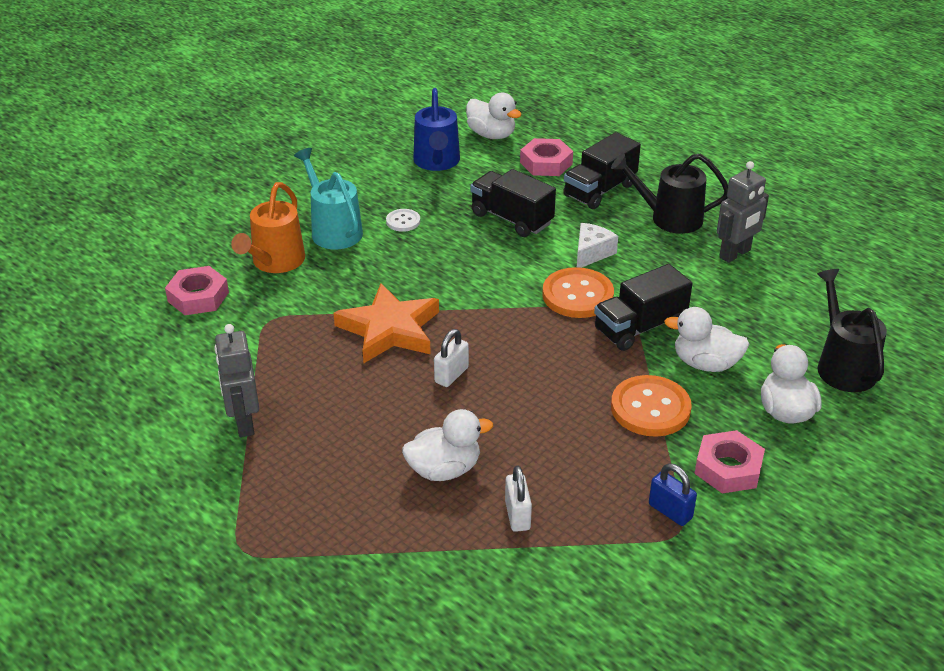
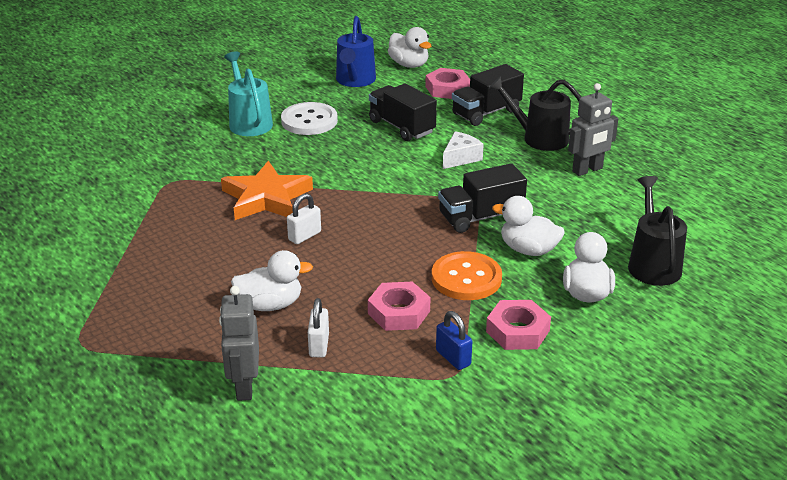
camera: 10 degrees right, 5 degrees down
pink nut [165,266,229,315] -> pink nut moved to [368,282,431,331]
grey robot [214,324,259,437] -> grey robot moved to [219,286,259,401]
orange watering can [231,182,305,273] -> none
white button [386,209,420,232] -> white button [281,102,338,135], size x1.92
orange button [542,267,614,318] -> none

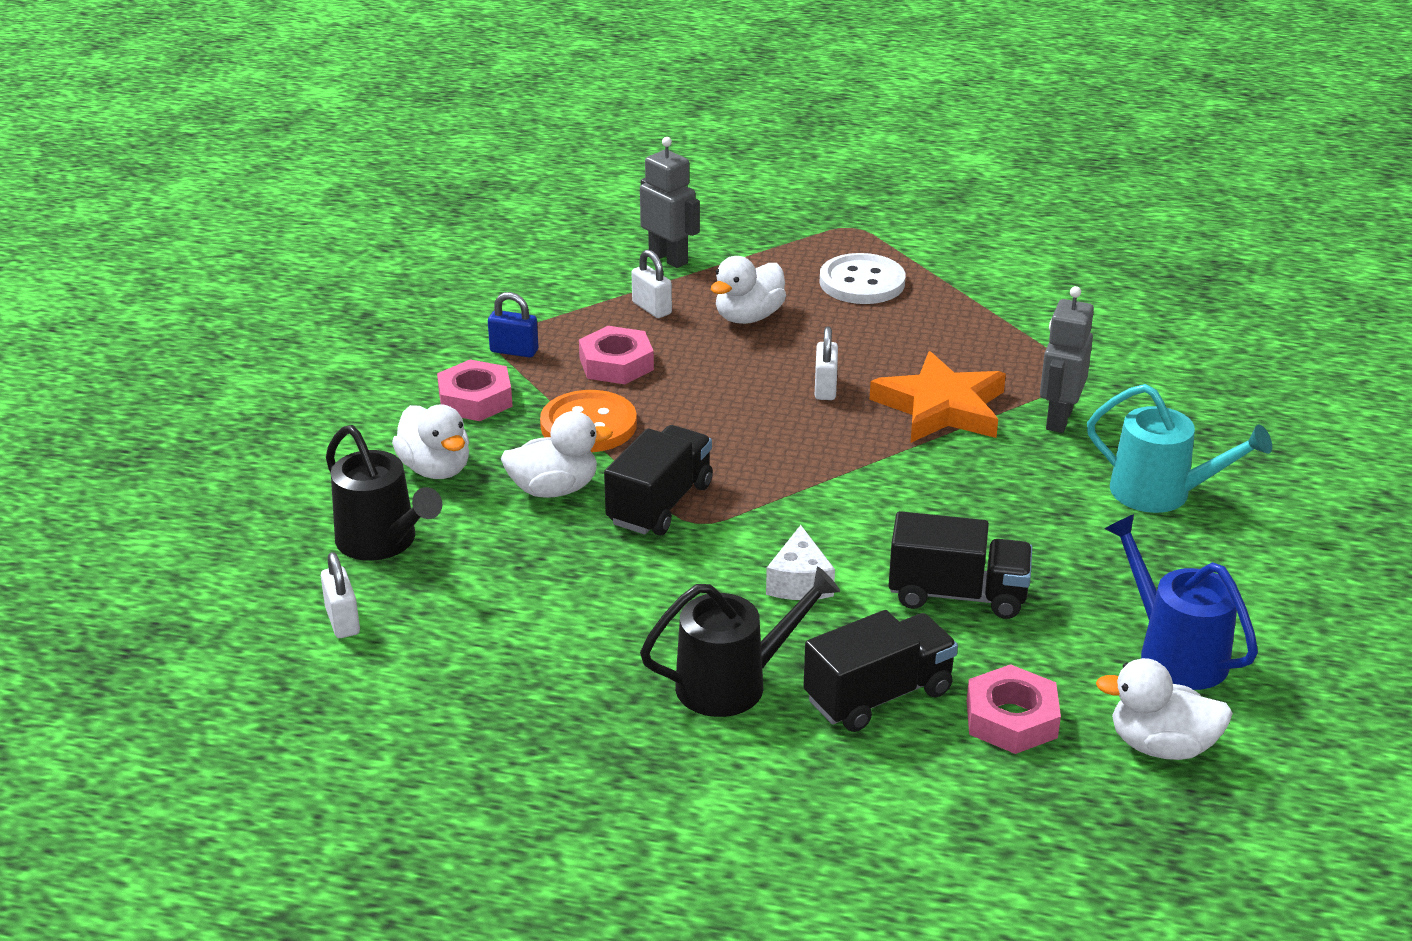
camera: 140 degrees right, 0 degrees up
white button [281,102,338,135] -> white button moved to [819,253,905,304]
black truck [452,64,524,126] -> black truck turned 45 degrees clockwise [803,610,958,732]
grey robot [568,83,618,176] -> grey robot moved to [1040,286,1094,433]
none -> white padlock [321,552,360,638]

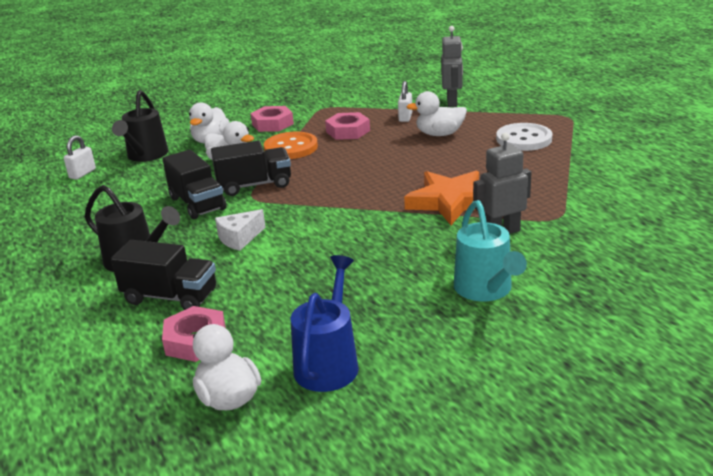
camera: 50 degrees right, 5 degrees down
blue padlock [488,292,538,358] -> none
white padlock [815,326,838,400] -> none
black truck [889,511,1032,619] -> black truck moved to [163,150,226,219]

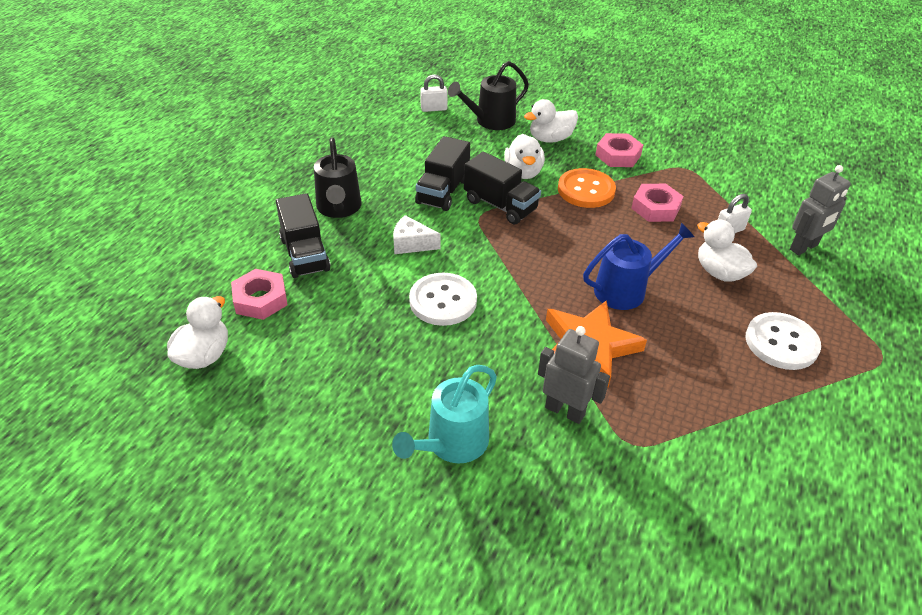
camera: 50 degrees right, 15 degrees up
blue watering can [291,255,359,392] -> blue watering can moved to [583,223,694,310]
none -> white button [409,273,477,326]

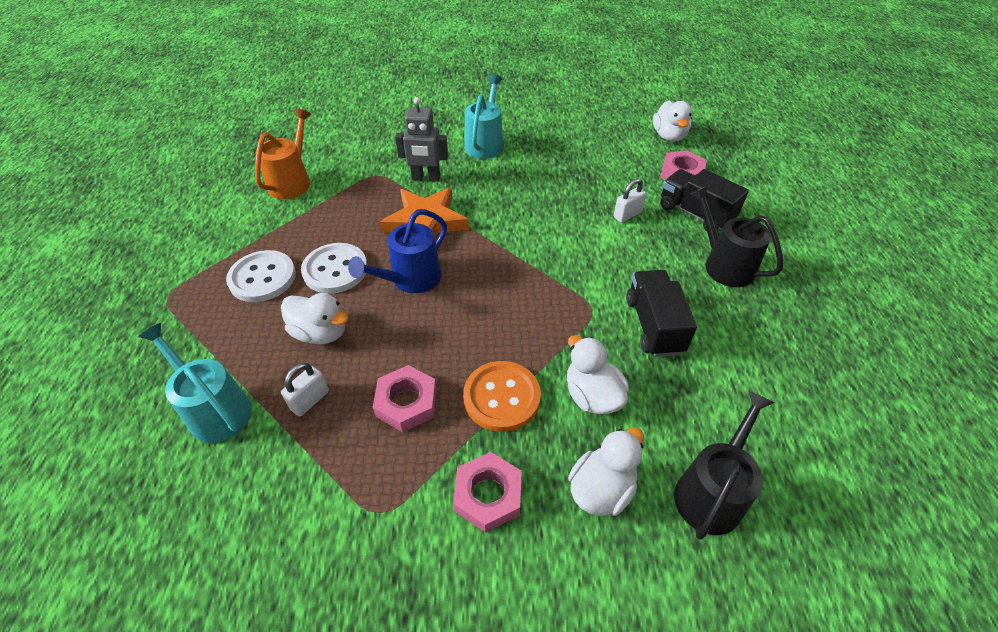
camera: 155 degrees right, 5 degrees up
white cheese [393,215,440,254] -> none
white button [409,273,477,326] -> white button moved to [301,243,367,294]
white padlock [420,74,448,112] -> white padlock moved to [614,178,646,223]
black truck [464,152,541,224] -> none
grey robot [790,165,851,255] -> turquoise watering can [138,323,252,443]
none -> orange watering can [255,109,311,199]

